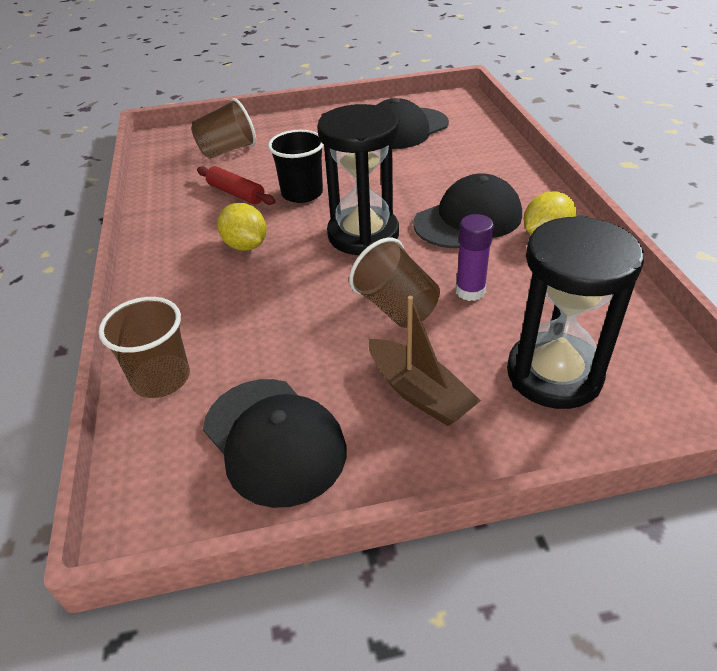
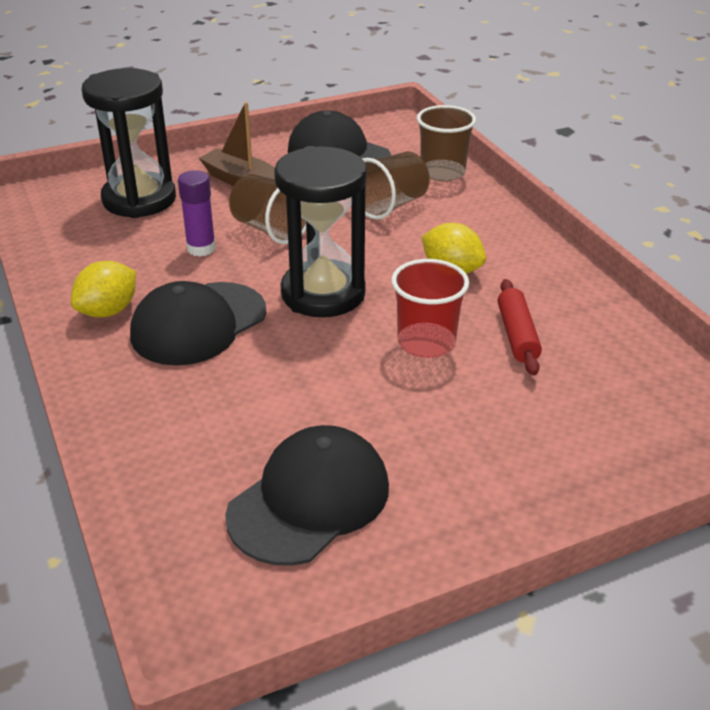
camera: 165 degrees right, 5 degrees down
brown cup [191,98,256,159] -> brown cup moved to [362,151,430,220]
red rolling pin [197,166,276,205] -> red rolling pin turned 60 degrees clockwise [498,279,542,375]
black cup [268,130,324,203] -> red cup [391,259,469,358]

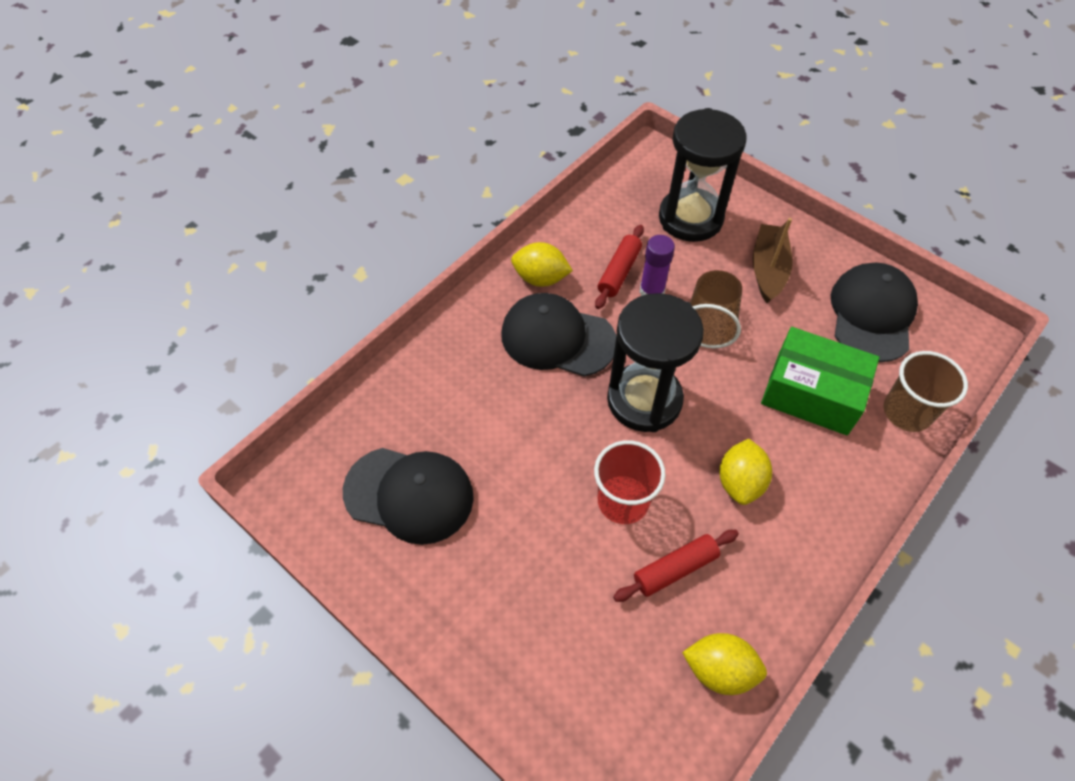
camera: 65 degrees right, 20 degrees up
brown cup [362,151,430,220] -> green box [761,327,879,435]
none -> red rolling pin [595,225,644,309]
none -> yellow lemon [682,633,767,695]

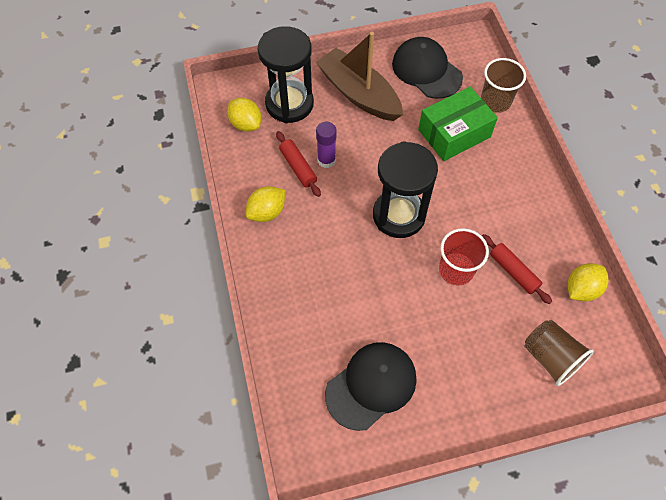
camera: 55 degrees left, 5 degrees up
black cap [501,293,616,377] -> none
red rolling pin [613,530,739,602] -> red rolling pin turned 45 degrees counterclockwise [482,234,552,304]
brown cup [690,270,742,348] -> brown cup moved to [524,320,594,386]
yellow lemon [719,439,772,505] -> yellow lemon moved to [227,98,261,132]
brown boat [753,218,793,303] -> brown boat [316,32,403,121], size x1.54

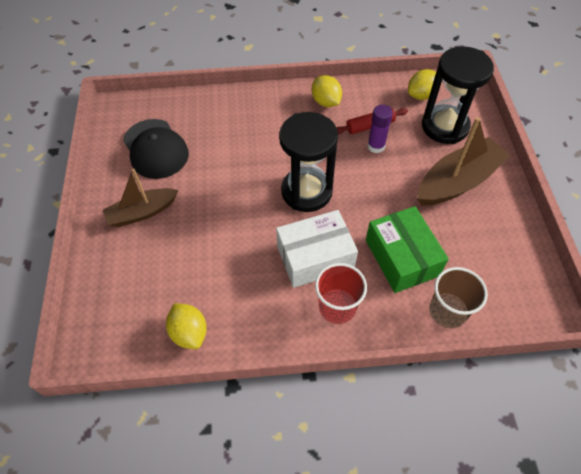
camera: 100 degrees right, 5 degrees down
black cap [392,37,463,99] -> none
red cup [439,228,489,286] -> red cup moved to [315,263,367,324]
red rolling pin [482,234,552,304] -> none
brown cup [524,320,594,386] -> none
none -> brown boat [103,168,178,227]
none -> white box [276,210,358,288]

